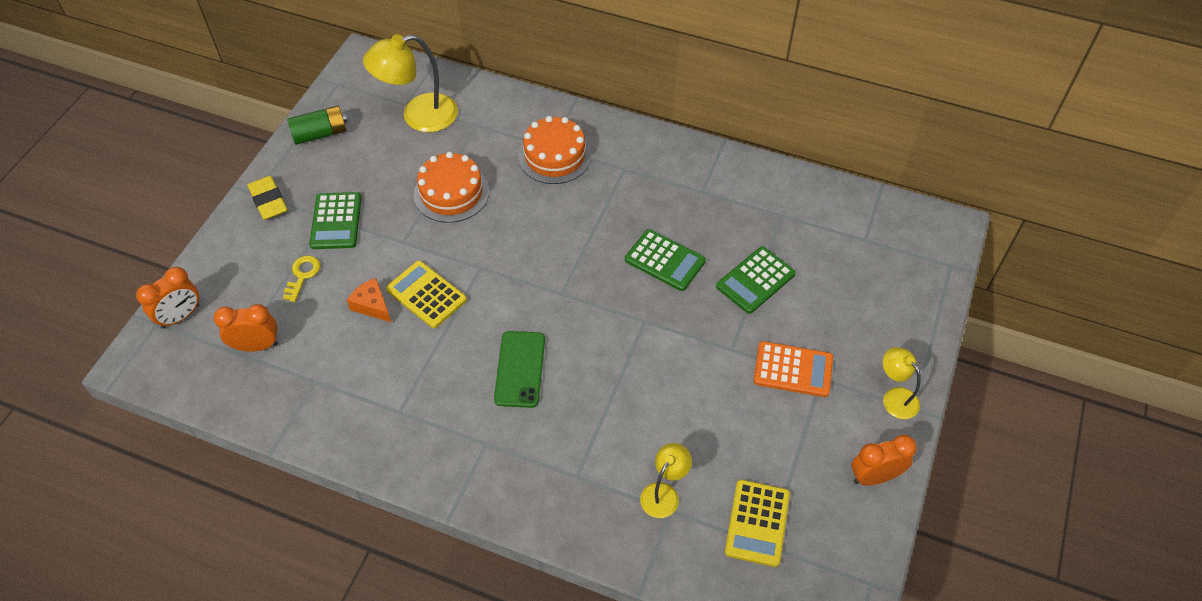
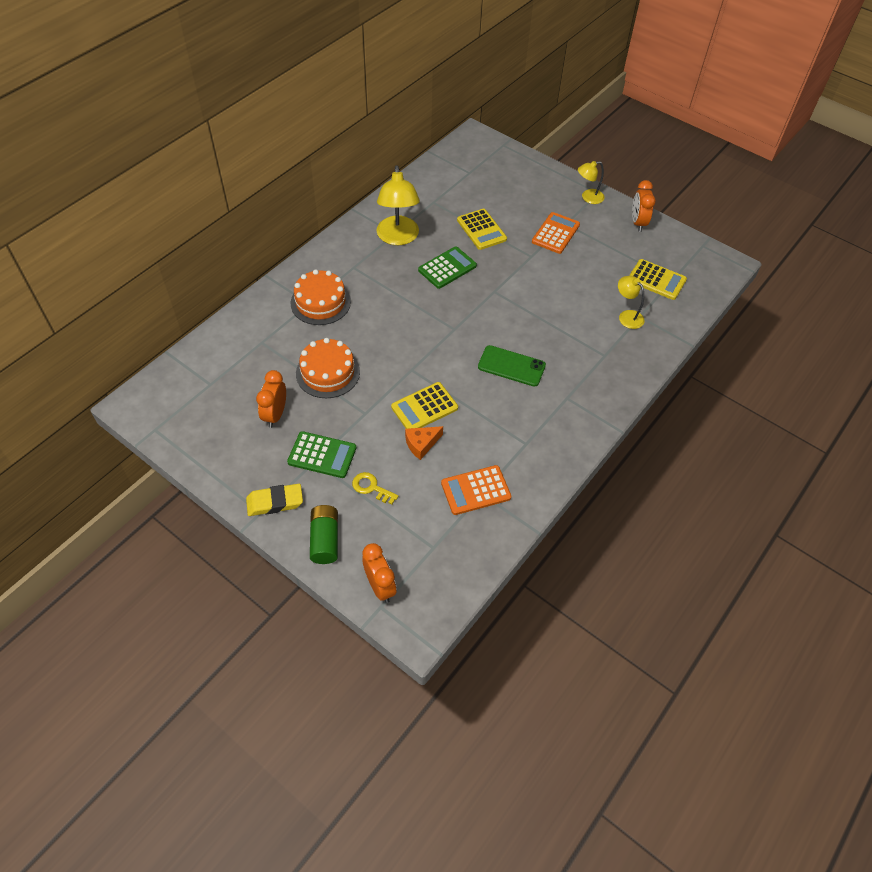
camera: 75 degrees left, 0 degrees up
orange clock [213,304,278,352] -> orange clock moved to [256,370,286,428]
green battery [287,106,347,145] -> green battery moved to [310,505,338,564]
yellow lamp [363,34,458,132] -> yellow lamp moved to [377,165,420,245]
green calculator [716,246,796,314] -> yellow calculator [457,209,507,250]
none -> orange calculator [441,465,511,515]

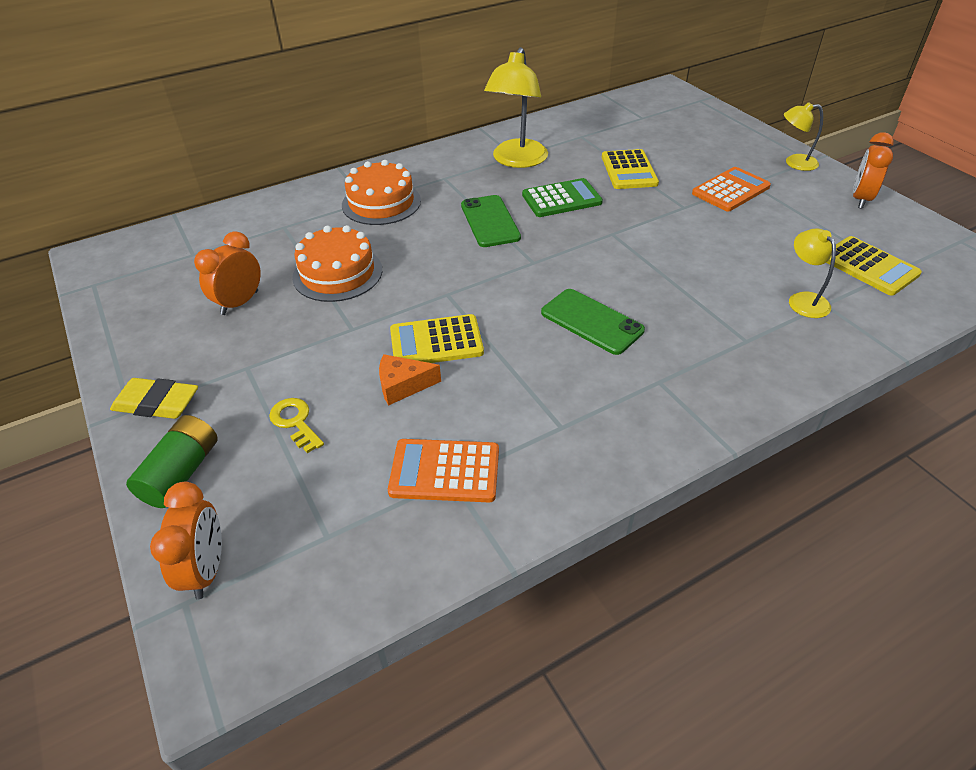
camera: 25 degrees right, 10 degrees down
green calculator [287,431,356,478] -> none
none -> green phone [461,195,521,247]

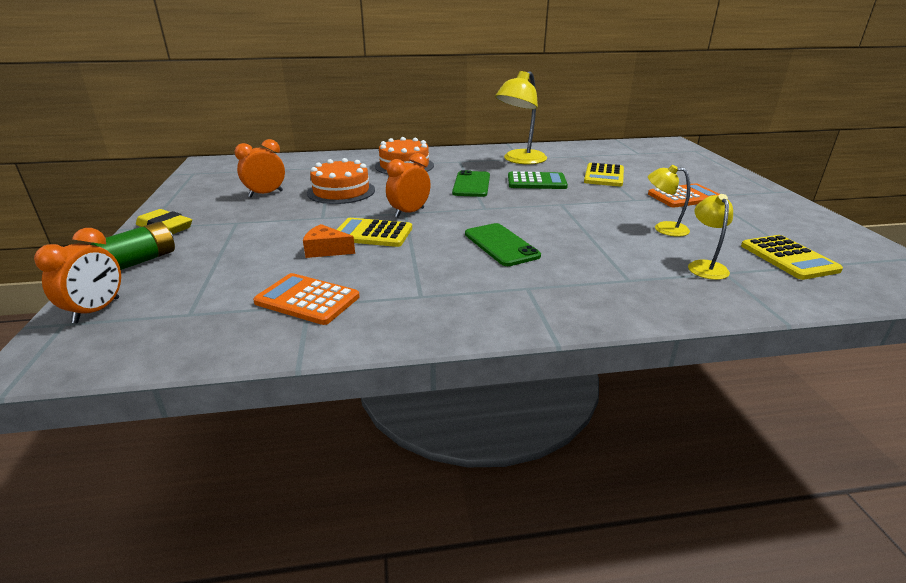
camera: 20 degrees right, 15 degrees down
yellow key [269,398,324,453] -> none
yellow lamp [784,102,823,171] -> yellow lamp moved to [648,165,690,237]
orange clock [853,132,894,209] -> orange clock moved to [386,153,431,218]

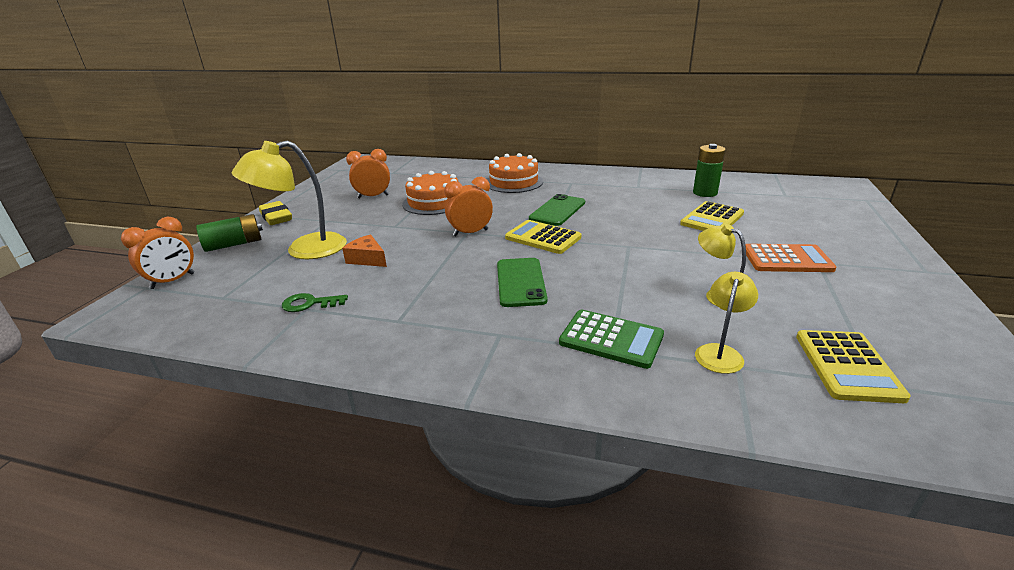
camera: 25 degrees right, 0 degrees up
orange calculator [253,273,360,325] -> green key [282,293,348,312]
yellow calculator [337,218,412,247] -> yellow calculator moved to [505,220,581,254]
yellow lamp [495,71,547,164] -> yellow lamp moved to [232,141,347,259]
green calculator [508,171,568,189] -> green calculator moved to [559,310,664,369]
none -> green battery [693,144,726,197]

